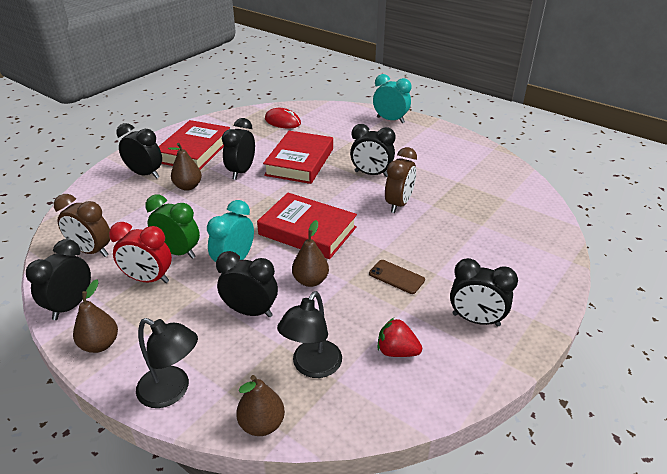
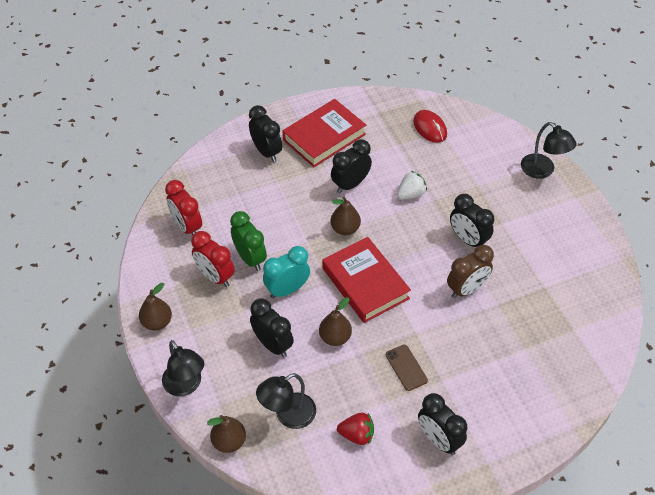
camera: 30 degrees right, 15 degrees up
black clock [26,239,91,320] -> none
brown clock [54,194,110,257] -> red clock [165,180,202,235]
brown pear [168,143,202,191] -> brown pear moved to [331,197,361,235]
red book [263,131,333,184] -> white strawberry [397,171,427,199]
turquoise clock [373,74,411,123] -> black lamp [521,122,577,178]
red strawberry [378,318,422,357] -> red strawberry turned 135 degrees clockwise [337,413,374,445]

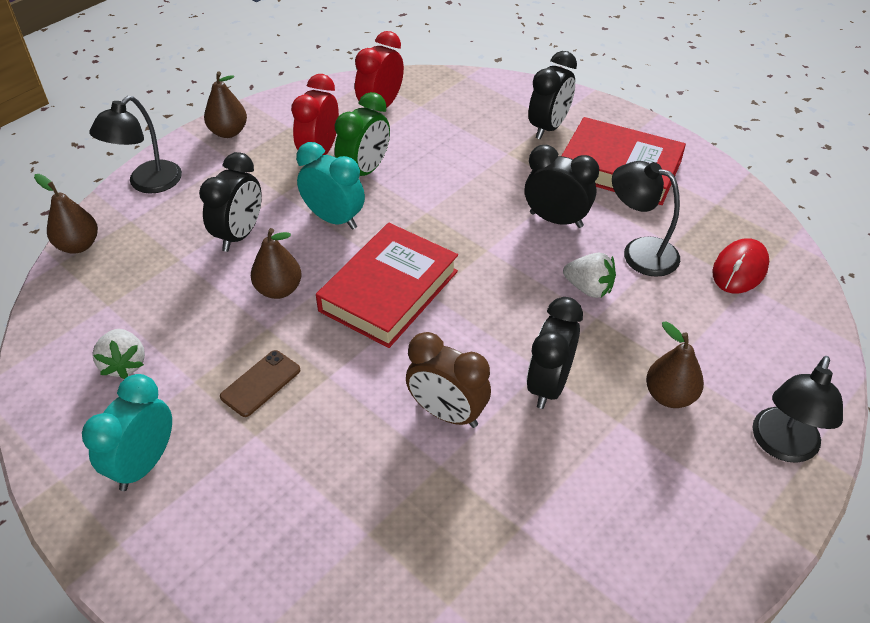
camera: 65 degrees right, 5 degrees down
black lamp [256,373,316,429] -> black lamp moved to [612,161,680,277]
brown pear [331,197,361,235] -> brown pear moved to [646,322,704,408]
red strawberry [337,413,374,445] -> white strawberry [92,329,145,379]
black clock [418,393,467,455] -> turquoise clock [82,374,172,491]

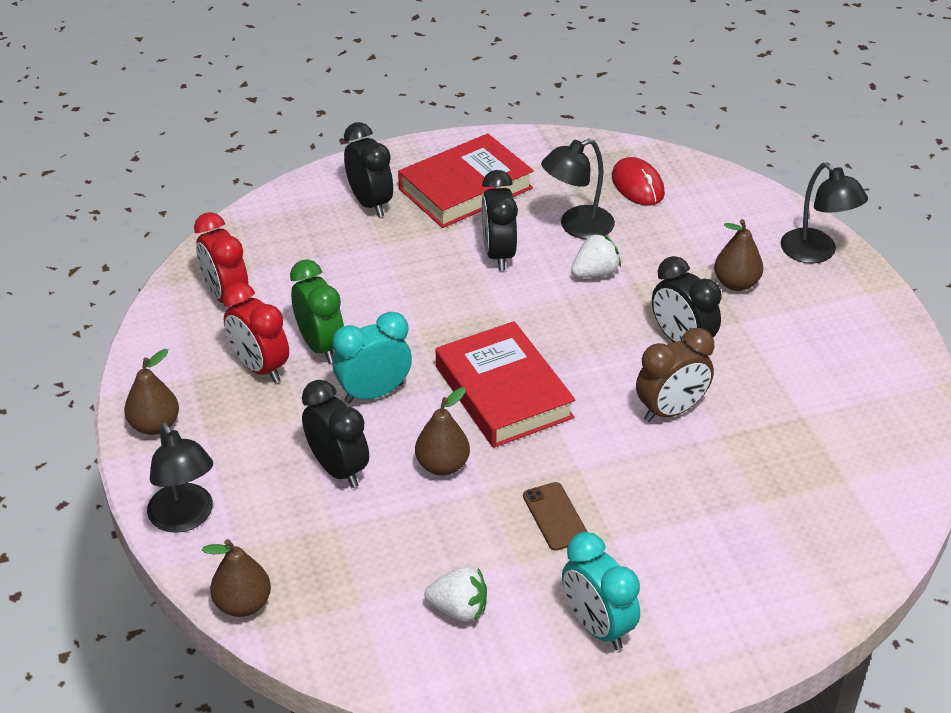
camera: 60 degrees left, 5 degrees down
black clock [525,145,599,228] -> black clock turned 60 degrees counterclockwise [482,170,518,271]

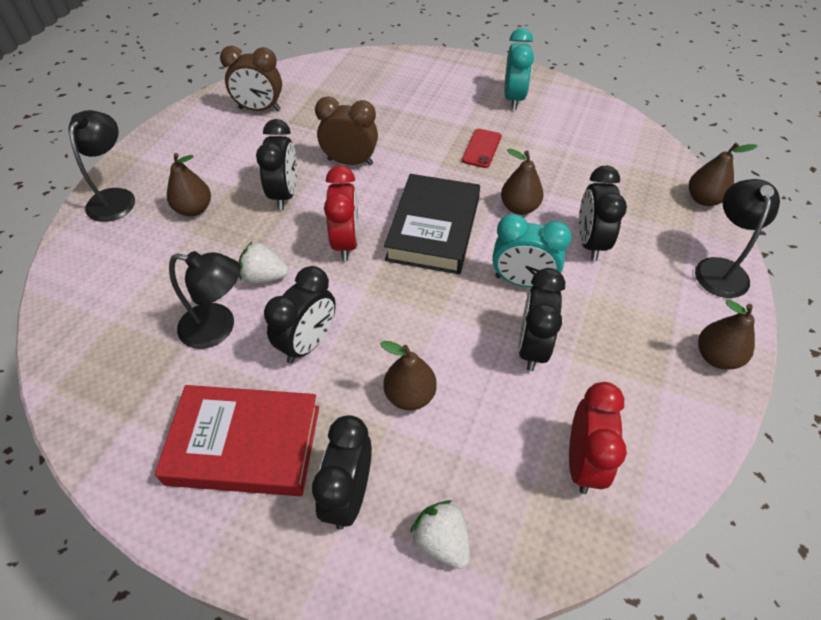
camera: 140 degrees left, 10 degrees up
red clock [223,282,289,383] -> red clock moved to [324,166,359,261]
green clock [290,259,344,363] -> black clock [518,268,565,371]
white strawberry [424,567,487,622] -> white strawberry moved to [410,500,470,569]
red book [436,321,575,448] -> black book [384,174,480,274]
brown phone [523,482,588,551] -> red phone [462,129,501,168]
red mouse [612,157,665,206] -> none
none -> brown clock [220,46,282,111]
none -> brown pear [380,341,437,410]

